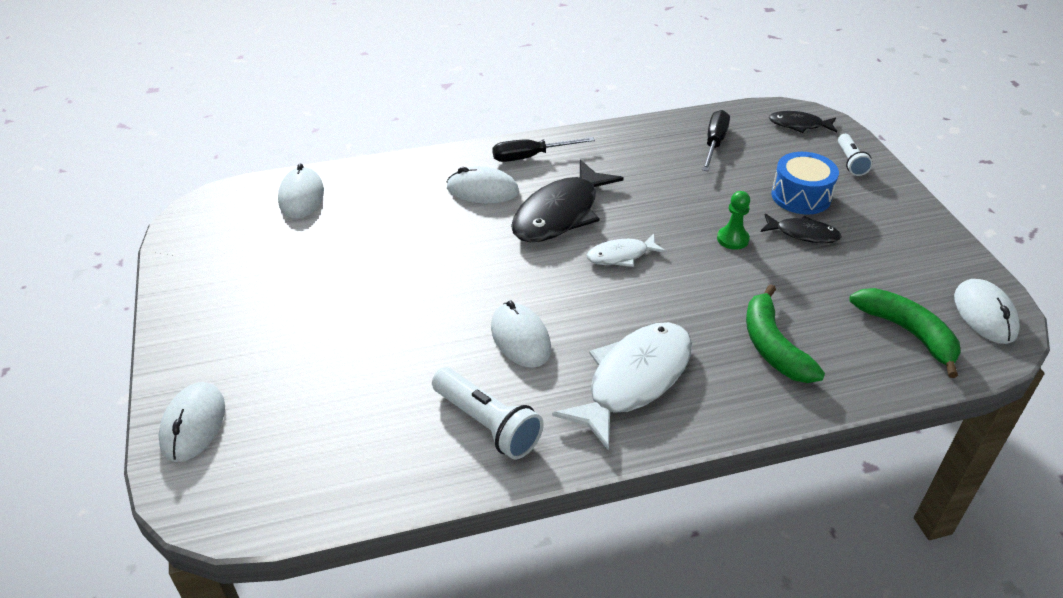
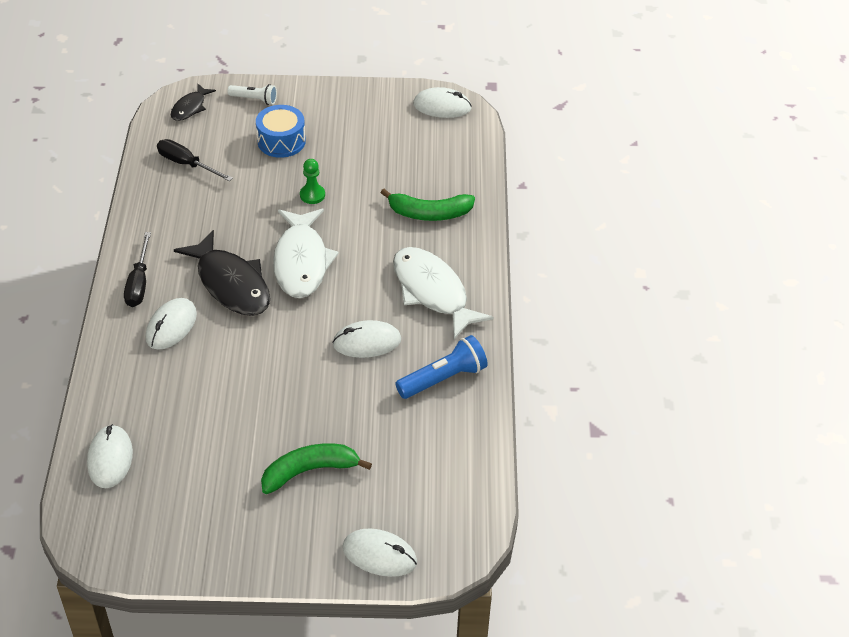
camera: 75 degrees left, 5 degrees up
white mouse [278,163,324,219] -> white mouse turned 75 degrees clockwise [87,424,133,488]
white flashlight [432,368,544,459] -> blue flashlight [395,335,488,399]
white fish [587,234,666,267] -> white fish [273,209,339,298], size x1.91
black fish [761,213,842,243] -> none
green banana [849,288,961,378] -> green banana moved to [261,444,372,494]

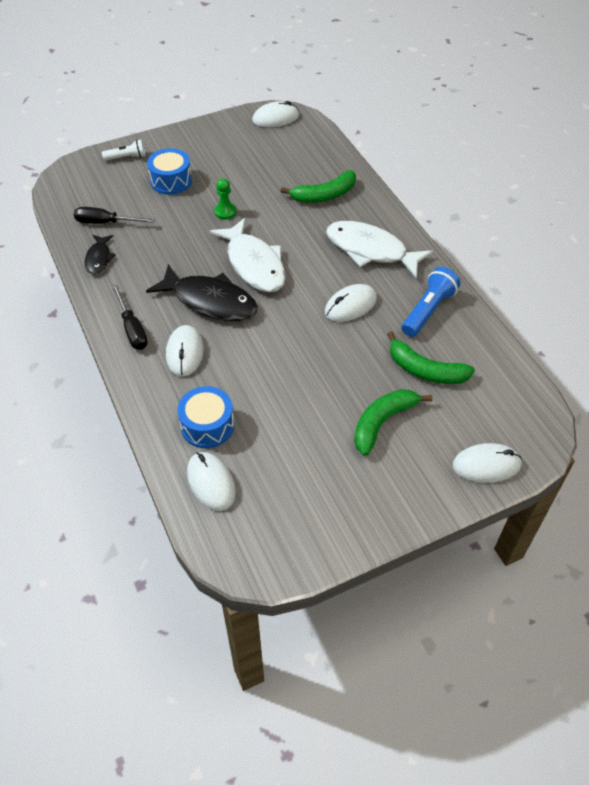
camera: 25 degrees left, 5 degrees up
black fish [171,84,216,121] -> black fish moved to [85,235,116,274]
none -> blue drum [177,386,234,448]
none -> green banana [387,331,475,384]

